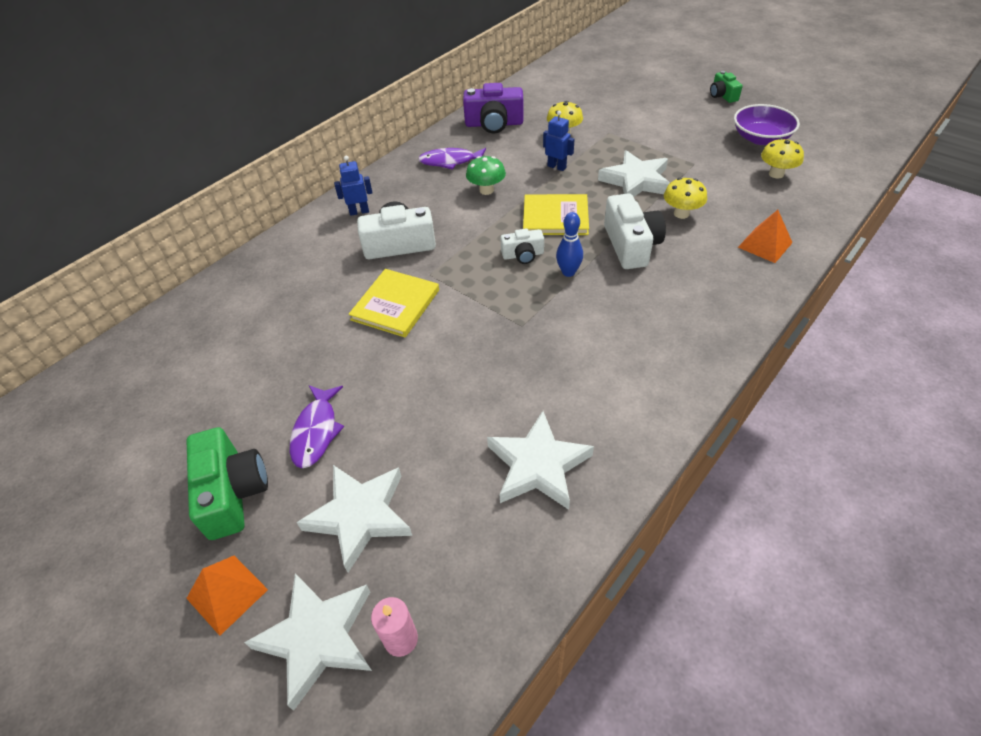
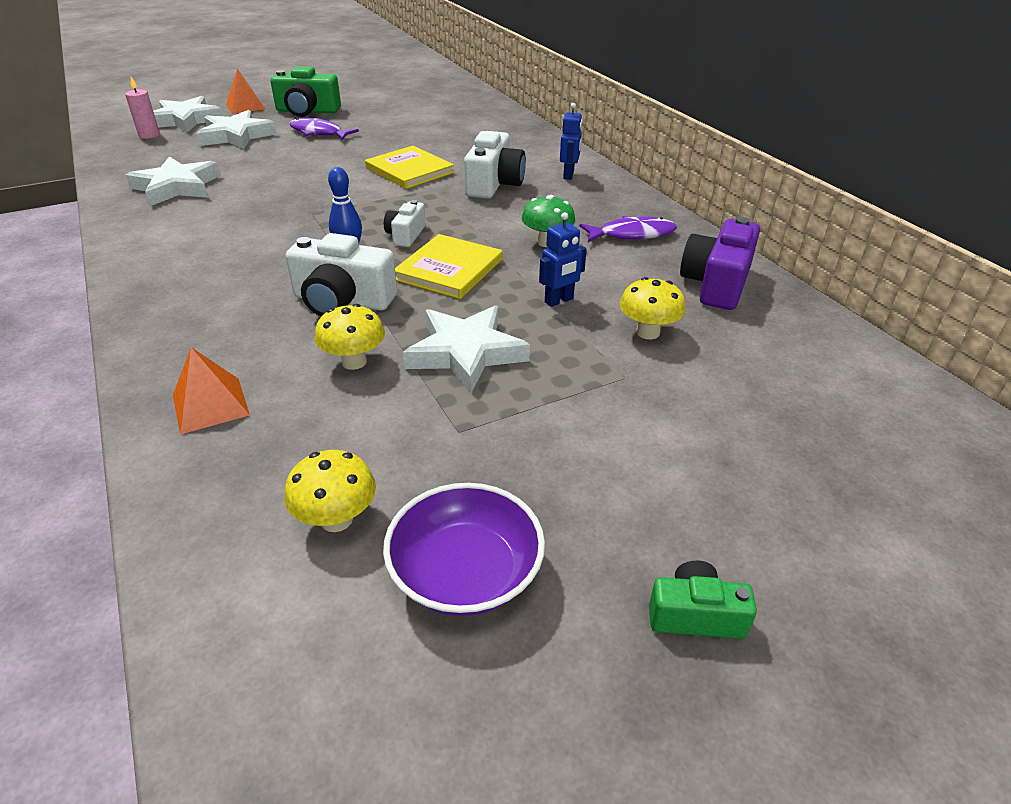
camera: 110 degrees right, 10 degrees down
purple fish [418,148,486,170] -> purple fish turned 60 degrees clockwise [579,216,677,242]

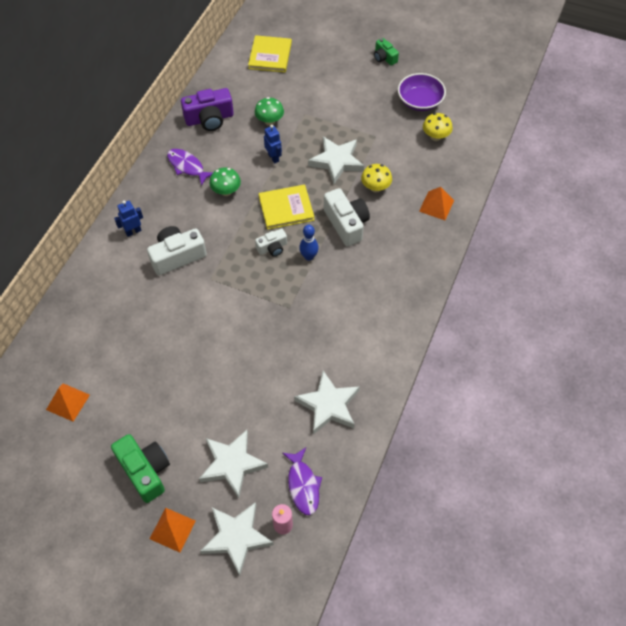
camera: 130 degrees left, 20 degrees up
purple fish [289,118,359,140] -> purple fish moved to [282,448,322,515]
yellow book [365,146,454,189] -> yellow book moved to [248,35,292,72]
blue robot [539,212,587,307] -> blue robot turned 45 degrees clockwise [264,125,282,164]
yellow mushroom [620,277,686,339] -> green mushroom [255,97,284,126]
none -> orange pyramid [46,383,90,422]

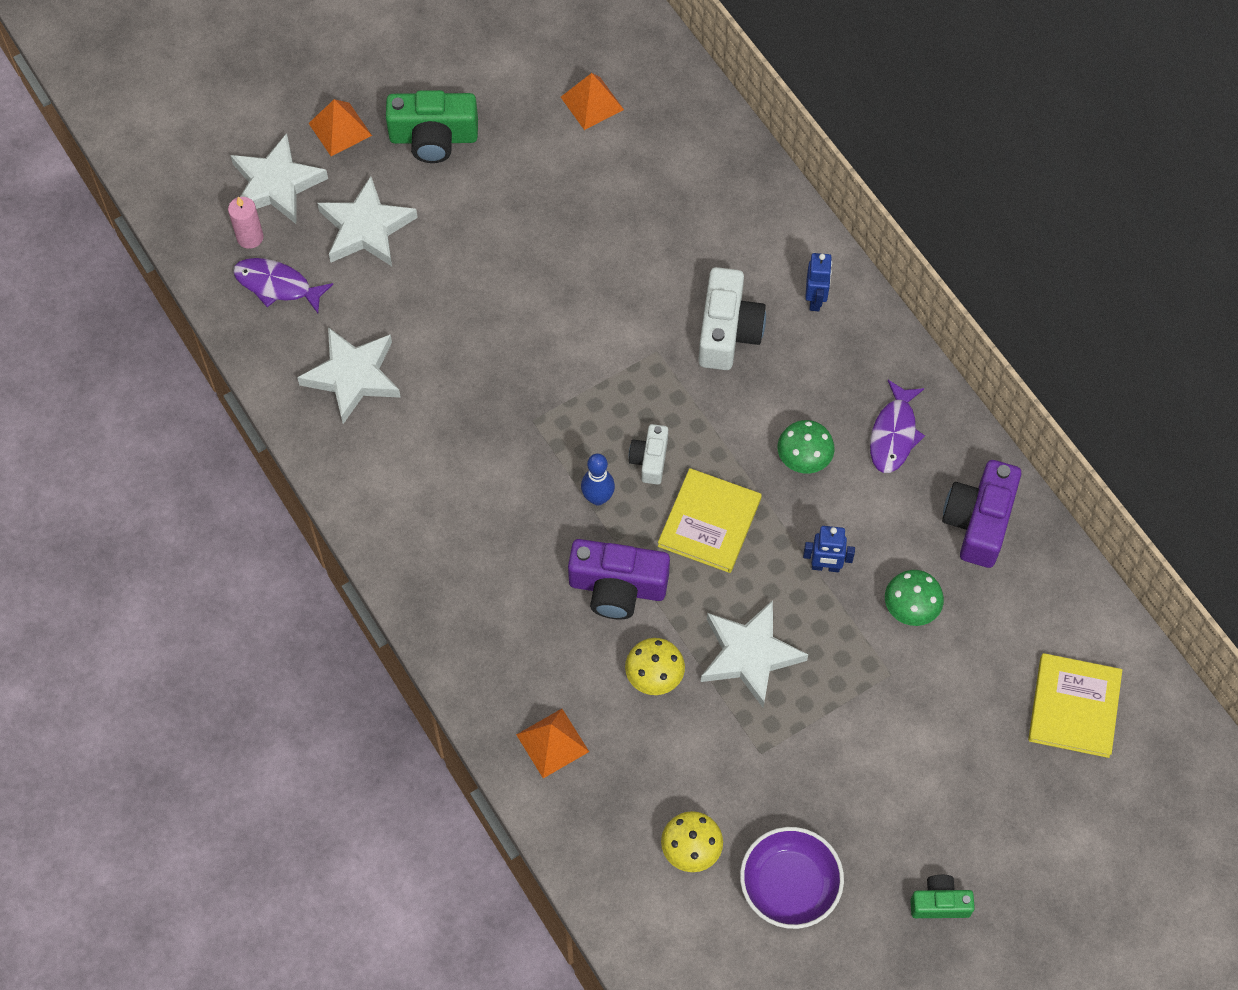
camera: 125 degrees right, 5 degrees up
purple fish [167,149,212,186] -> purple fish turned 120 degrees clockwise [870,380,925,473]
yellow book [248,35,292,72] -> yellow book turned 60 degrees clockwise [1028,653,1122,758]
white camera [324,188,370,246] -> purple camera [568,539,670,619]

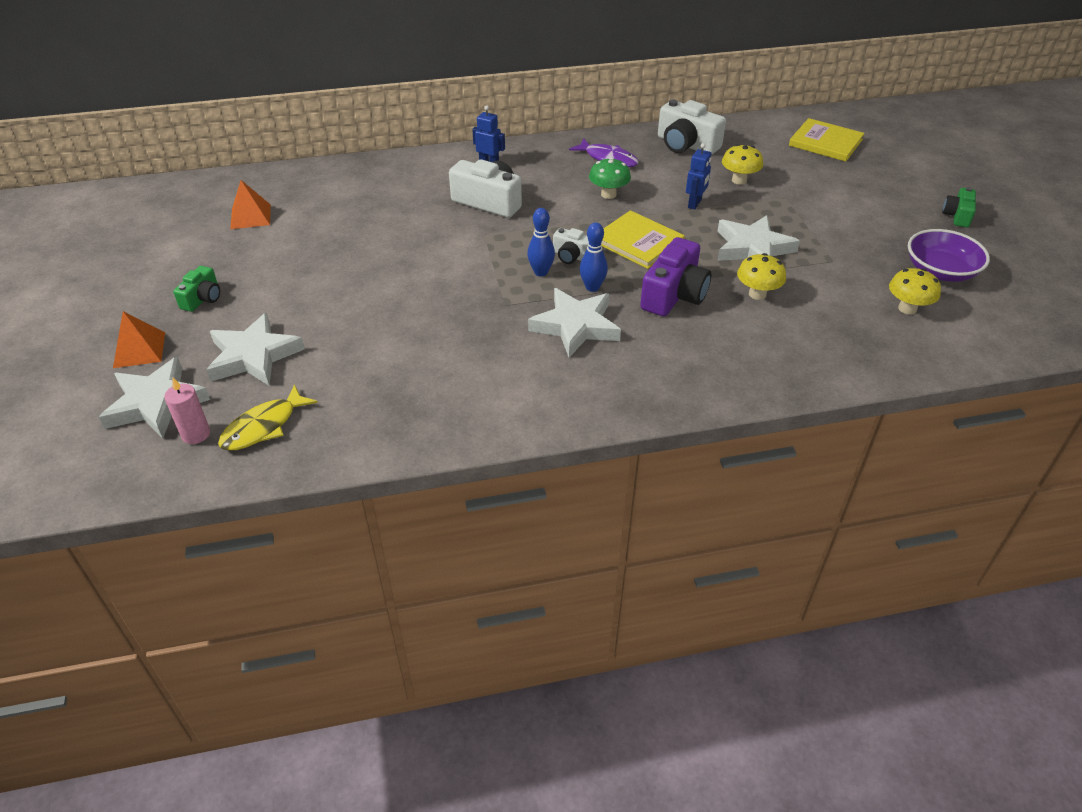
camera: 70 degrees left, 20 degrees down
purple fish [233,258,333,313] -> yellow fish [218,384,318,451]
white star [297,327,401,424] -> white star moved to [528,288,621,358]
green camera [386,90,478,163] -> green camera [173,266,220,312], size x0.57
orange pyramid [516,709,589,778] -> none
green mushroom [885,570,944,626] -> yellow mushroom [722,144,763,185]
purple camera [942,460,1021,568] -> white camera [658,99,726,155]
none -> blue bowling pin [527,208,555,277]

